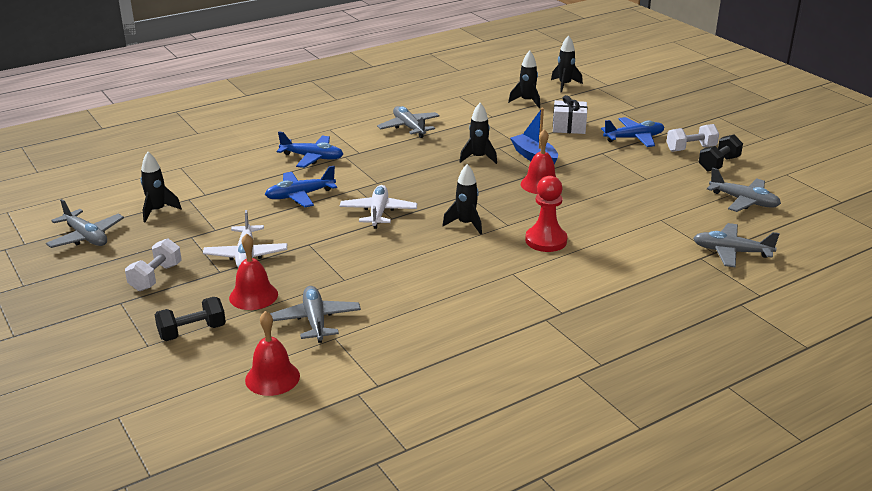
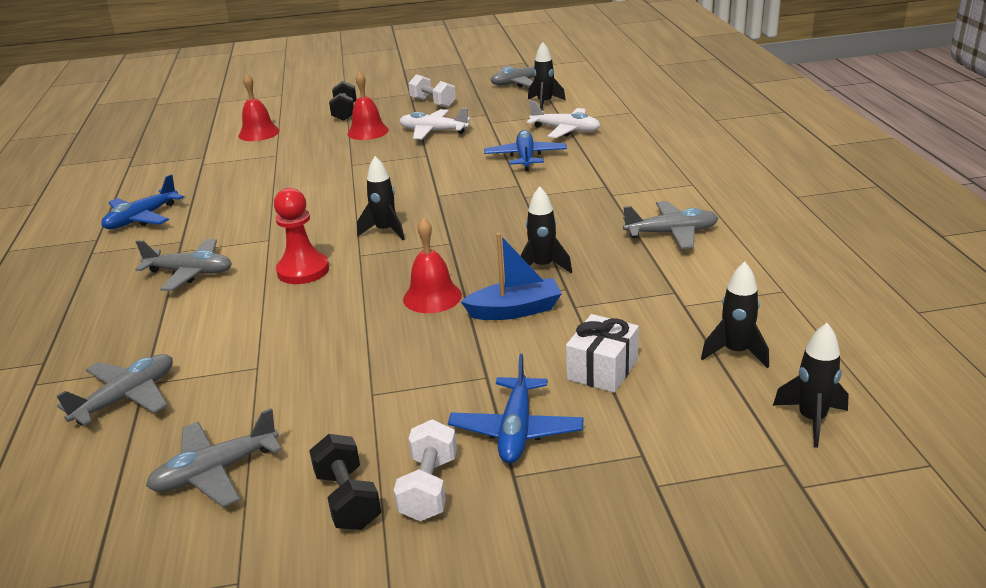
camera: 115 degrees right, 0 degrees up
grey plane [270,286,361,343] -> grey plane moved to [135,239,232,291]
blue plane [277,131,343,168] -> blue plane moved to [101,174,184,229]
white plane [340,185,417,229] -> white plane moved to [527,100,601,138]

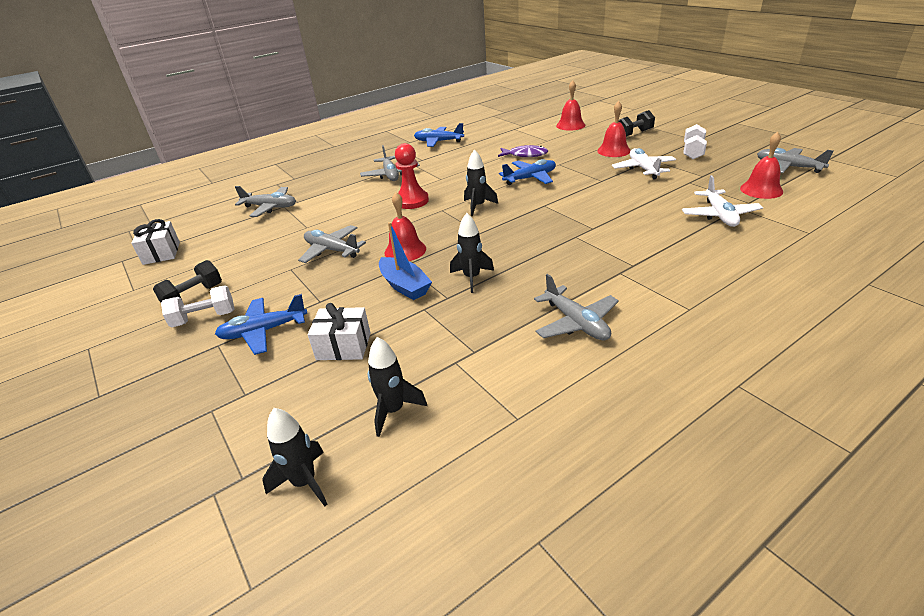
camera: 65 degrees right, 5 degrees up
grey plane [146,408,282,507] -> grey plane moved to [298,225,366,263]
blue plane [484,130,567,171] -> blue plane moved to [499,159,556,185]
black rocket [528,42,566,110] -> red bell [740,132,783,199]
none -> white gift [131,219,180,265]
none -> purple fish [498,145,548,157]

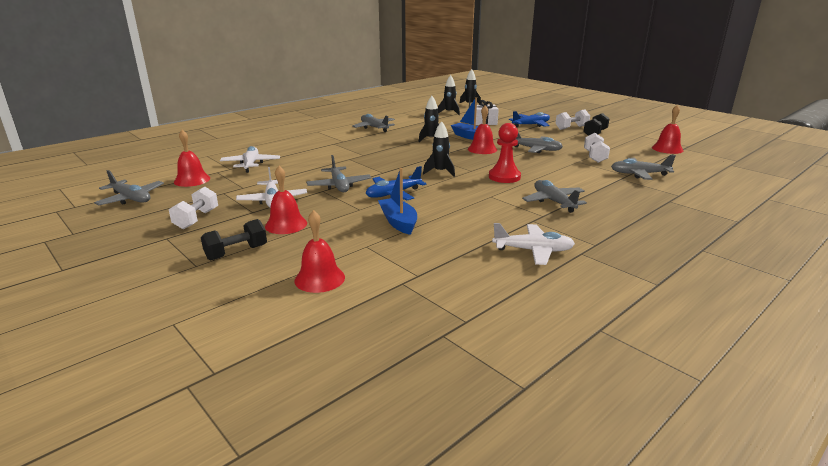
camera: 170 degrees right, 10 degrees down
white gift [131,219,180,265] -> red bell [652,105,683,154]
blue plane [414,123,464,147] -> white plane [492,223,575,265]
purple fish [498,145,548,157] -> blue boat [378,168,417,235]
none -> grey plane [306,155,372,192]
none -> white dumbbell [584,133,610,163]

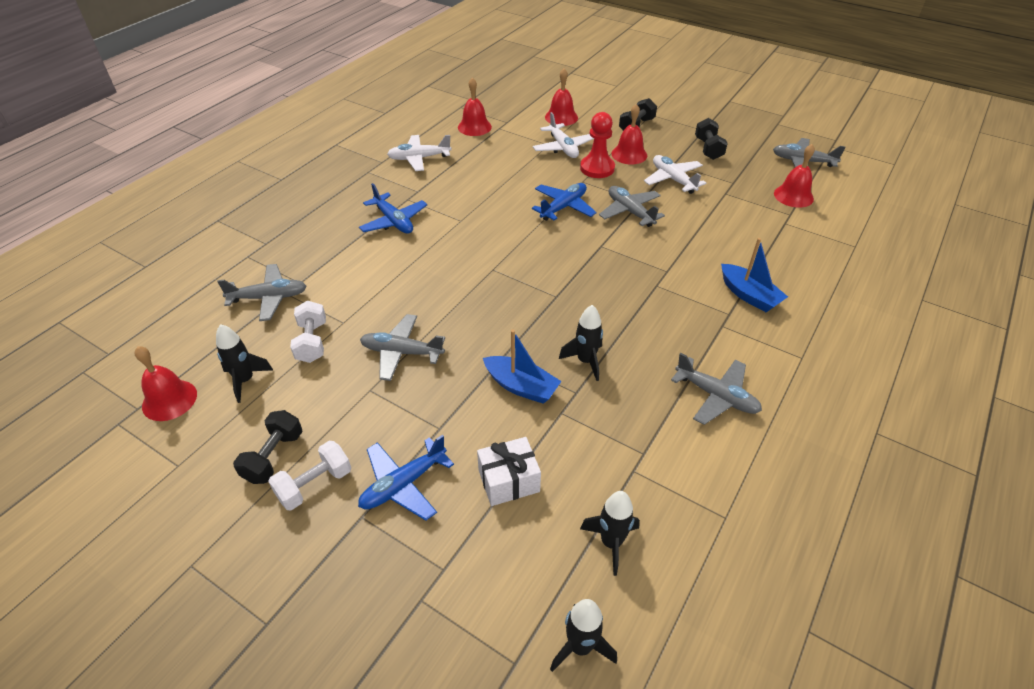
camera: 165 degrees right, 20 degrees up
white dumbbell [169,187,218,229] -> black dumbbell [695,118,728,160]
white plane [220,146,280,173] -> white plane moved to [533,112,594,158]
blue boat [378,168,417,235] -> blue boat moved to [721,238,788,312]
black rocket [423,121,455,177] -> black rocket moved to [216,324,273,403]
red bell [468,105,497,154] -> red bell moved to [458,78,492,136]
red pawn [489,123,521,183] -> red pawn moved to [580,112,615,178]
grey plane [522,180,587,213] -> blue plane [359,183,427,234]

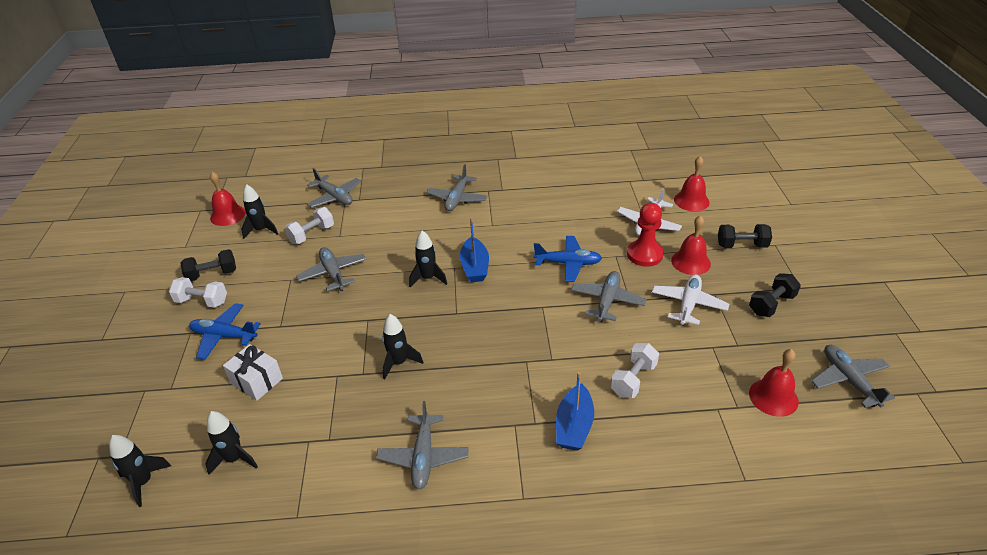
camera: 55 degrees right, 5 degrees down
blue plane [359,183,427,234] -> grey plane [426,164,487,211]
white plane [387,135,452,171] -> none
red bell [458,78,492,136] -> none
blue boat [483,330,562,404] -> blue boat moved to [460,217,489,282]
none -> black rocket [409,231,447,287]
none -> white dumbbell [610,343,659,398]

